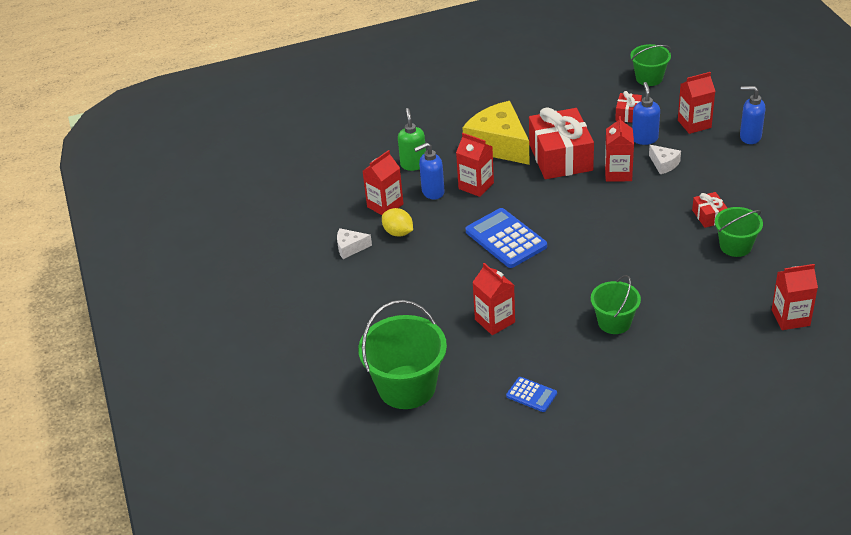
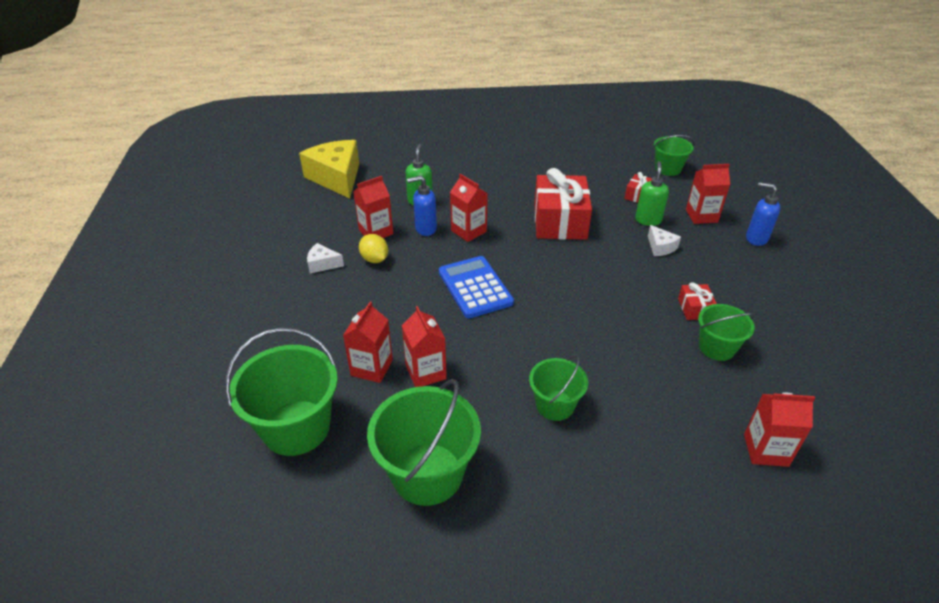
camera: 10 degrees right, 0 degrees up
yellow cheese [462,101,530,165] -> yellow cheese moved to [299,140,359,199]
blue calculator [506,377,557,412] -> green bucket [367,379,481,506]
red carton [605,116,634,182] -> red carton moved to [343,302,393,383]
blue soap dispenser [632,82,660,145] -> green soap dispenser [635,161,669,226]

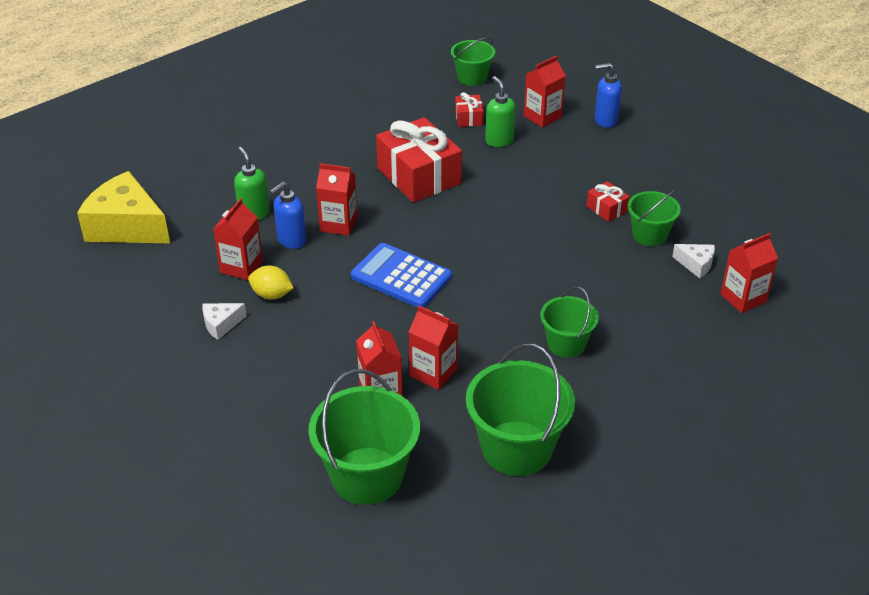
camera: 35 degrees left, 0 degrees up
white cheese [648,225,681,256] -> white cheese moved to [672,244,715,278]

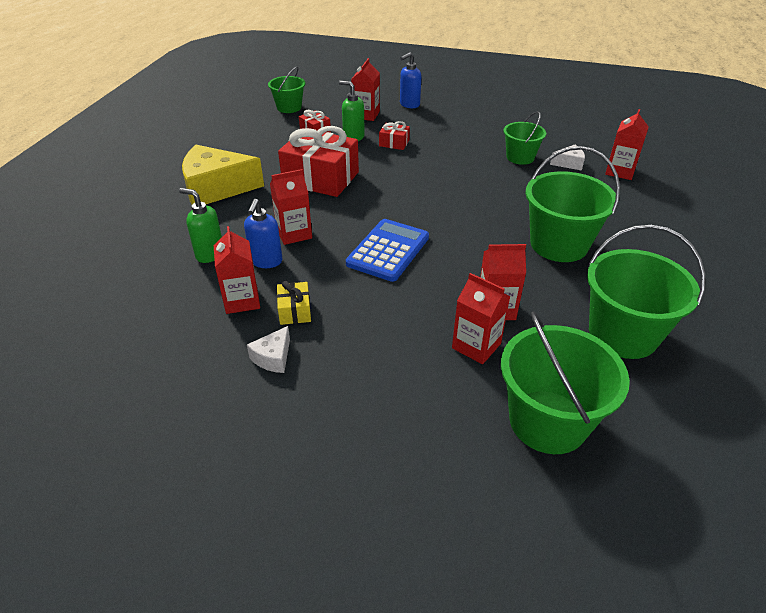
camera: 35 degrees left, 0 degrees up
yellow cheese [77,171,170,243] -> yellow cheese moved to [182,145,264,205]
yellow lemon [248,266,294,299] -> yellow gift [277,281,311,325]
blue calculator [351,243,452,308] -> blue calculator turned 120 degrees clockwise [346,219,429,282]
green bucket [541,287,599,358] -> green bucket [525,146,620,262], size x1.70
red gift [586,181,630,222] -> red gift moved to [379,121,410,150]

